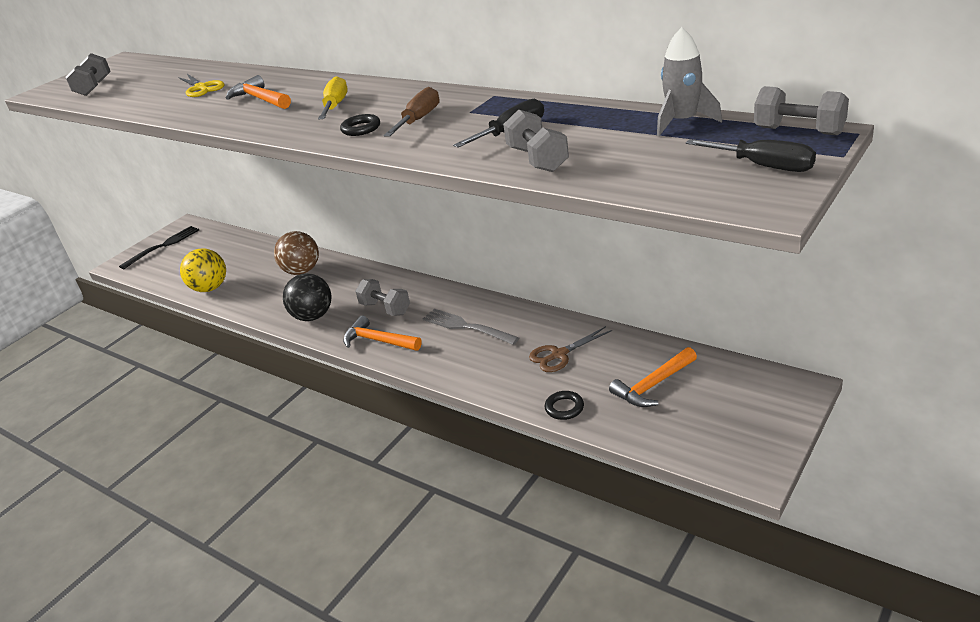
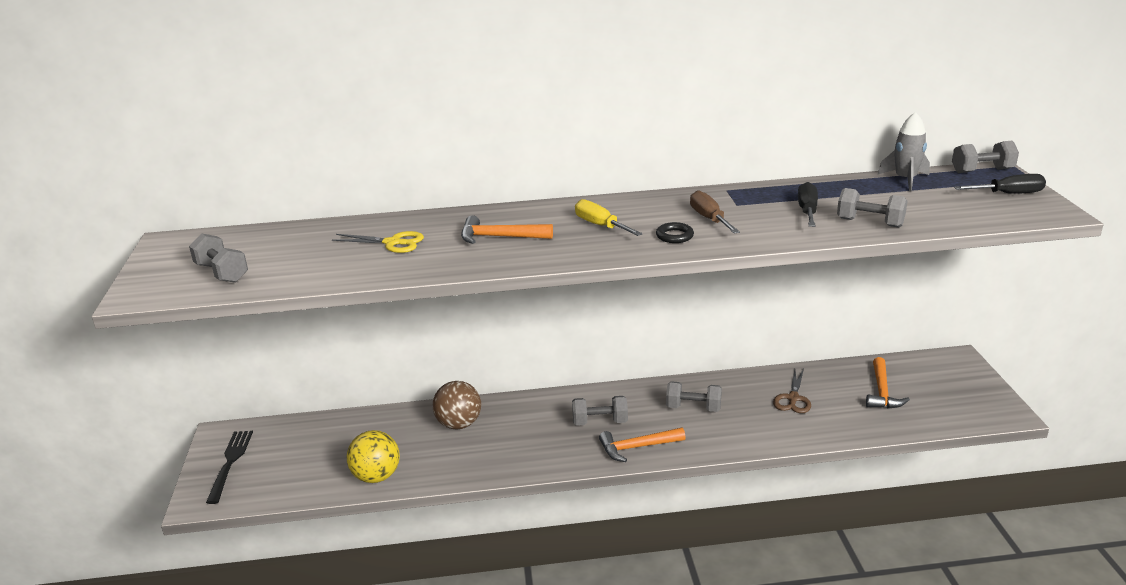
camera: 45 degrees left, 5 degrees down
black ball [283,273,332,321] -> none
grey fork [423,309,519,345] -> grey dumbbell [666,381,722,412]
black ring [545,391,584,420] -> none

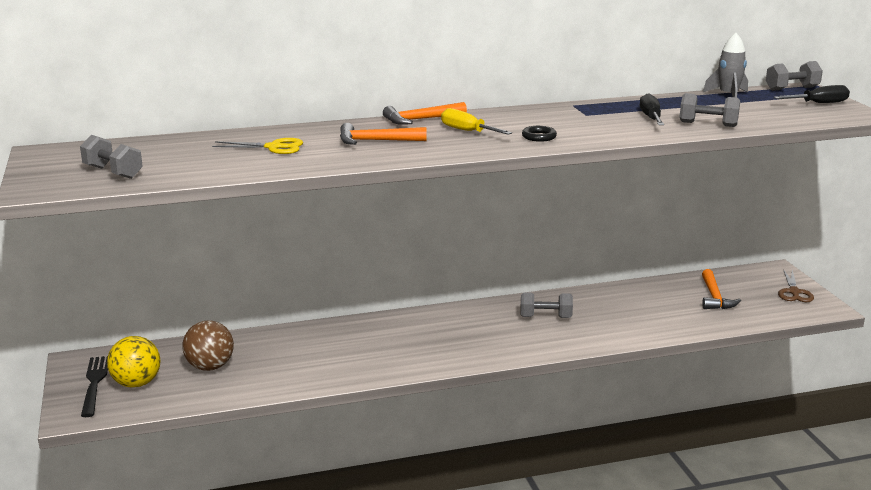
camera: 10 degrees left, 5 degrees down
yellow ball [347,430,400,483] -> yellow ball moved to [107,336,161,388]
brown ball [433,381,481,429] -> brown ball moved to [183,321,234,371]
grey dumbbell [572,396,628,426] -> none
orange hammer [599,428,686,462] -> orange hammer moved to [383,102,467,125]
brown screwdriver [690,190,740,234] -> none
brown scissors [773,369,811,413] -> brown scissors moved to [778,270,814,302]

